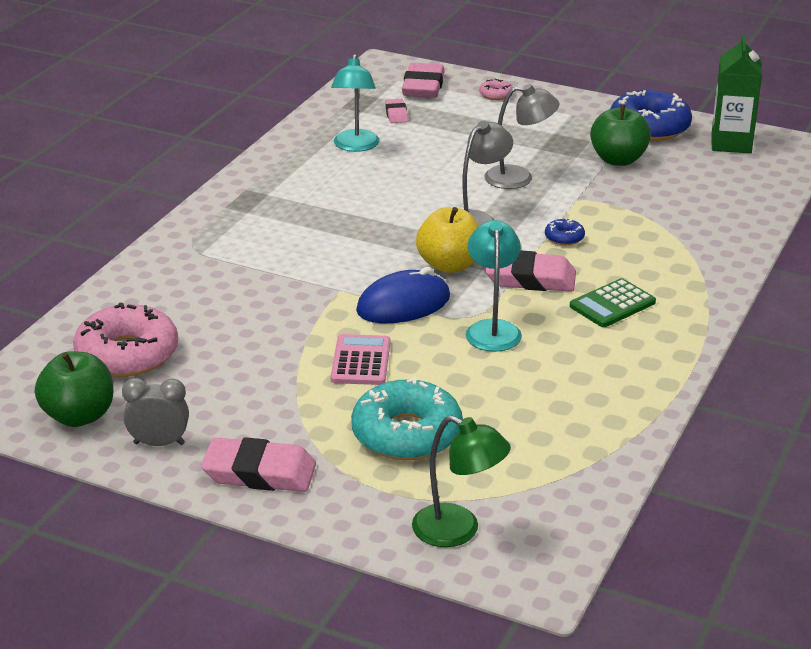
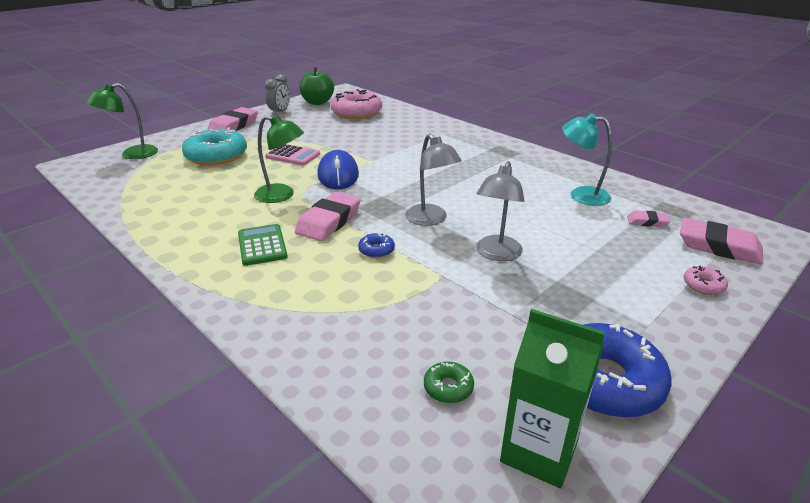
camera: 110 degrees right, 0 degrees up
yellow apple [416,207,479,273] -> none
turquoise lamp [466,220,522,352] -> green lamp [254,115,304,203]
green apple [590,105,651,166] -> none
none -> green donut [424,362,474,403]

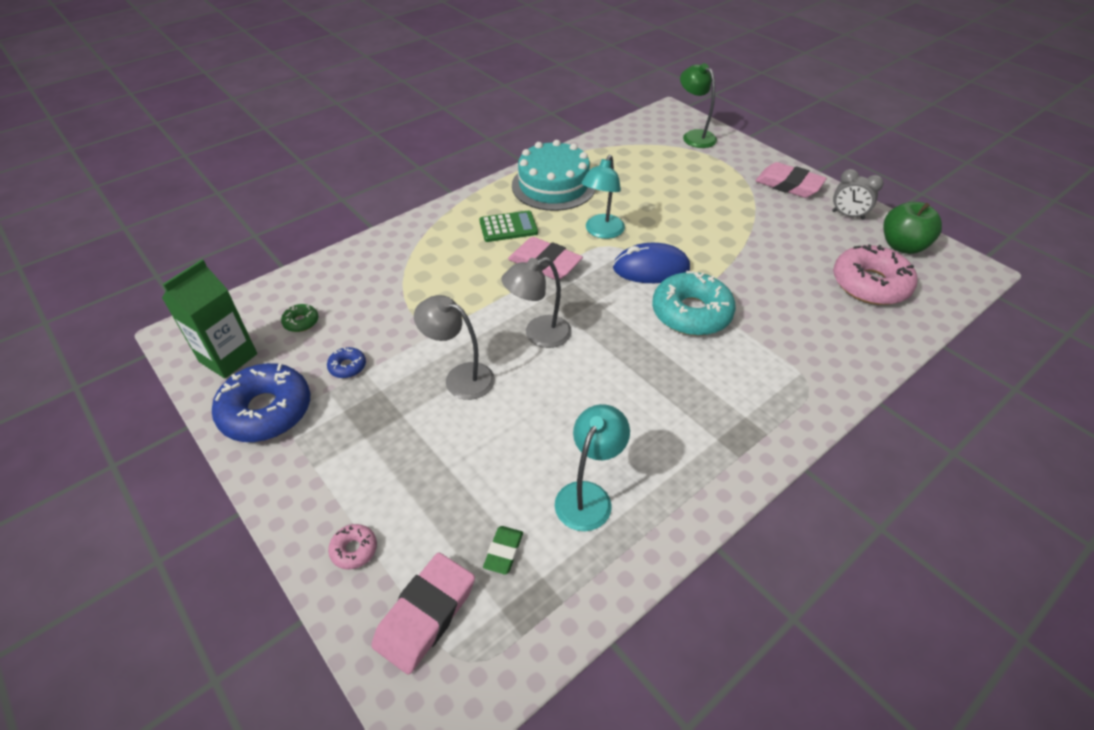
camera: 95 degrees right, 15 degrees up
turquoise donut [182,128,247,165] -> turquoise donut moved to [652,271,736,336]
green lamp [254,115,304,203] -> turquoise lamp [581,155,625,239]
pink calculator [265,144,320,165] -> none
blue donut [358,232,395,258] -> blue donut moved to [327,347,366,378]
pink eraser [627,210,671,227] -> green eraser [483,526,523,575]
none -> turquoise cake [512,140,596,211]

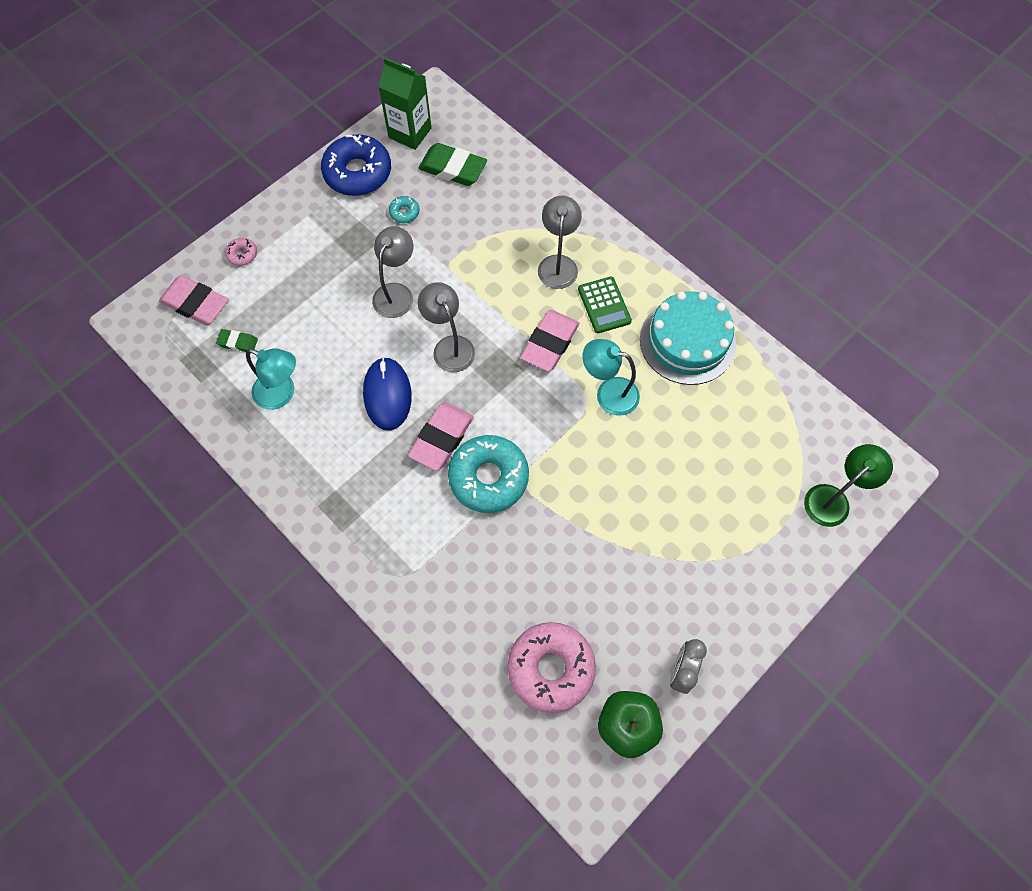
camera: 85 degrees right, 20 degrees up
green donut [281,304,318,332] -> green eraser [418,143,487,186]
blue donut [327,347,366,378] -> turquoise donut [389,196,420,223]
blue mouse [613,243,690,283] -> blue mouse moved to [363,357,412,430]
pink eraser [755,162,827,198] -> pink eraser moved to [408,402,474,471]
none -> grey lamp [538,196,582,289]

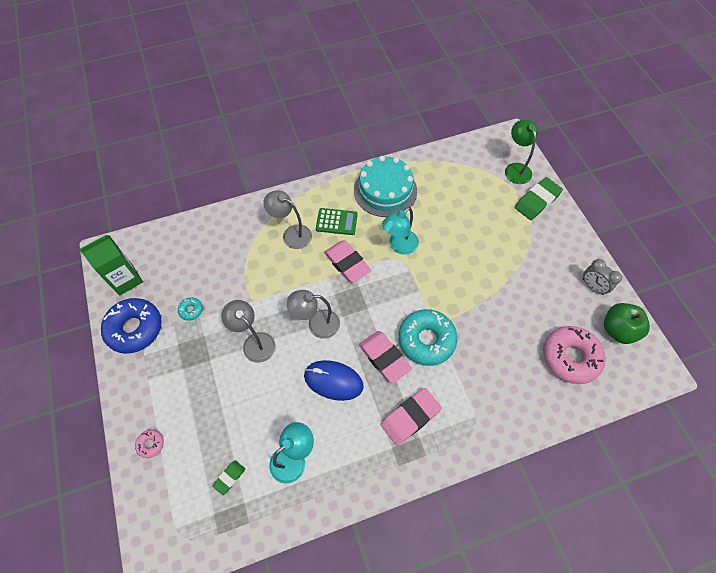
camera: 65 degrees left, 5 degrees down
pink eraser [159,275,229,325] -> pink eraser moved to [381,388,442,446]
green eraser [418,143,487,186] -> green eraser moved to [515,177,563,220]

